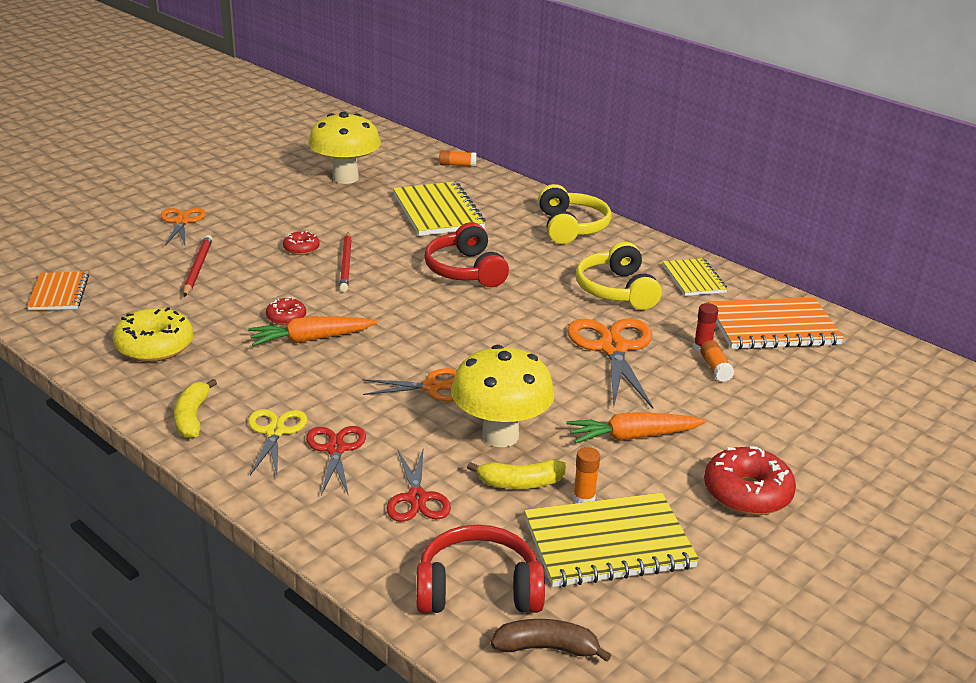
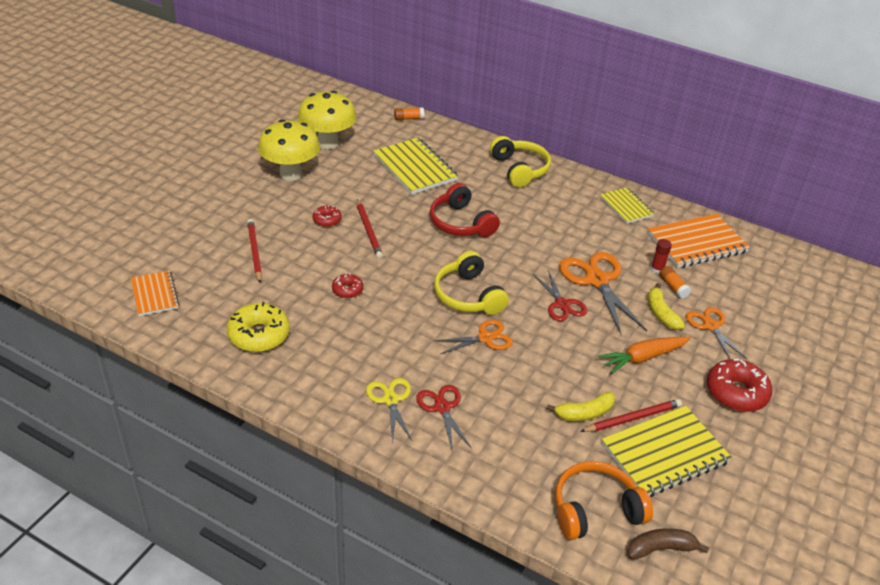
camera: 15 degrees left, 10 degrees up
orange scissors [160,208,206,245] -> orange scissors moved to [686,307,747,359]
yellow banana [174,379,217,439] -> yellow banana moved to [648,283,685,330]
orange carrot [248,316,377,346] -> none
red scissors [387,447,451,522] -> red scissors moved to [533,270,587,321]
red headphones [417,525,545,613] -> orange headphones [555,461,653,540]
yellow mushroom [451,345,555,447] -> yellow mushroom moved to [258,119,320,181]
orange glue stick [573,447,600,503] -> red pencil [580,399,682,432]
yellow headphones [576,242,662,310] -> yellow headphones moved to [434,251,509,315]

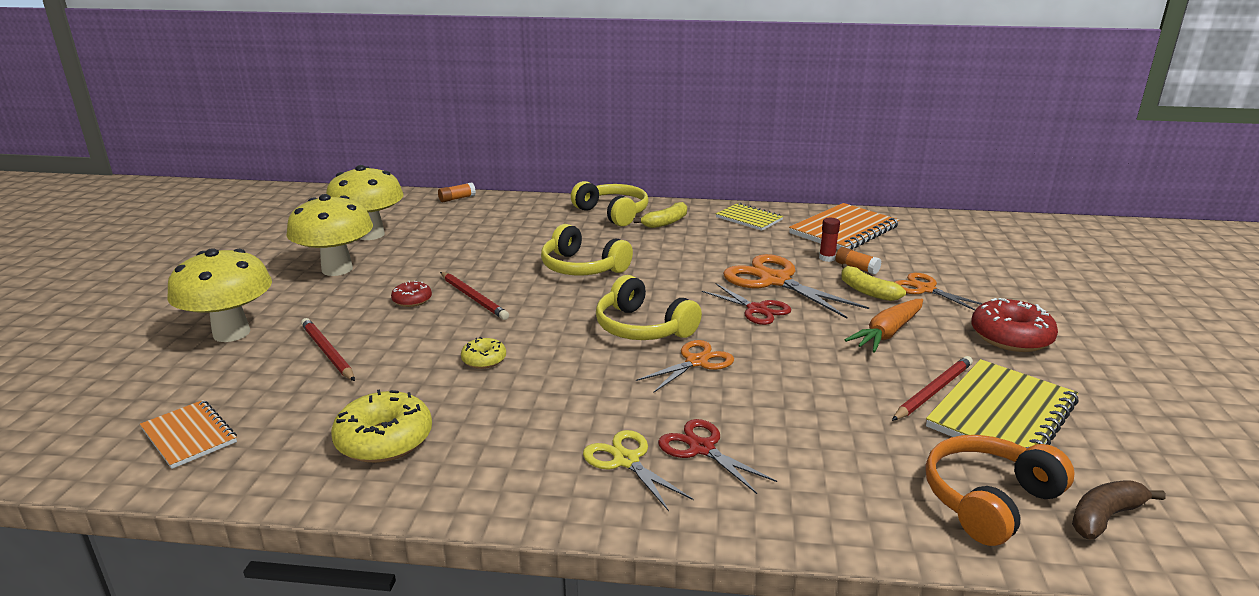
camera: 20 degrees left, 15 degrees down
red donut [332,273,363,298] -> yellow donut [461,337,506,369]
yellow notebook [373,138,458,194] -> none
red headphones [430,183,500,237] -> yellow headphones [541,224,633,275]
yellow banana [547,392,615,421] -> yellow banana moved to [633,202,687,228]
none -> yellow mushroom [167,248,272,342]

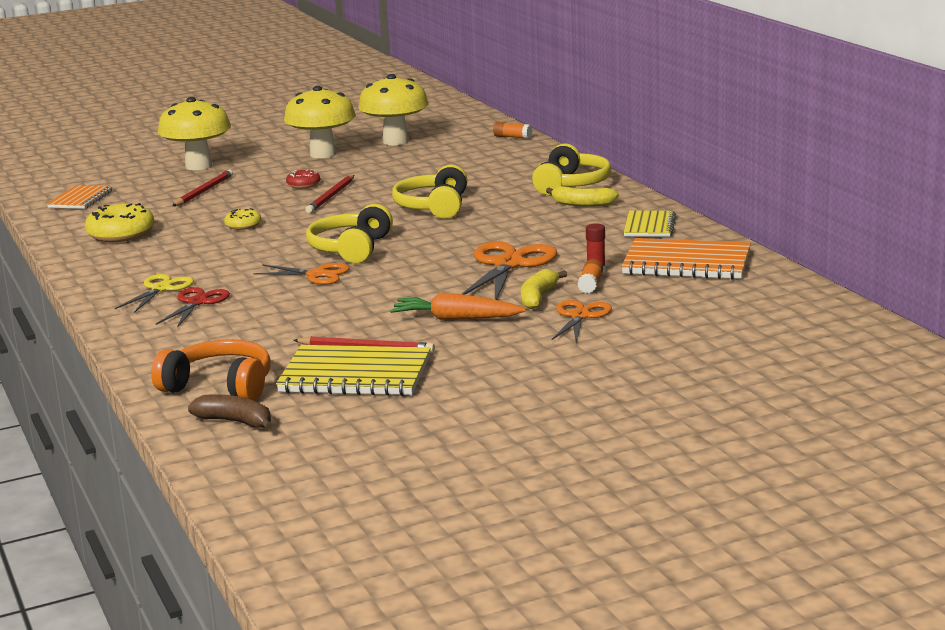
camera: 60 degrees right, 5 degrees down
red scissors [702,284,791,325] -> none
red donut [971,298,1058,352] -> none

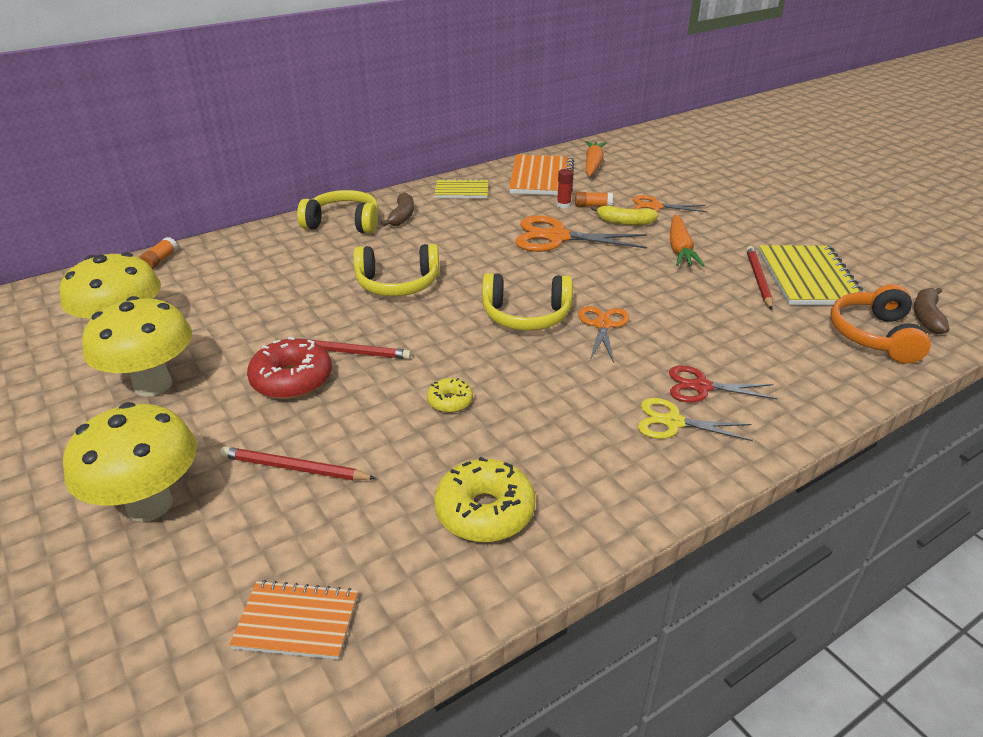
camera: 100 degrees left, 15 degrees up
red donut [286,169,320,189] -> red donut [247,337,332,399], size x1.85
yellow banana [546,186,619,207] -> brown banana [381,192,414,226]
none -> orange carrot [586,141,606,176]

